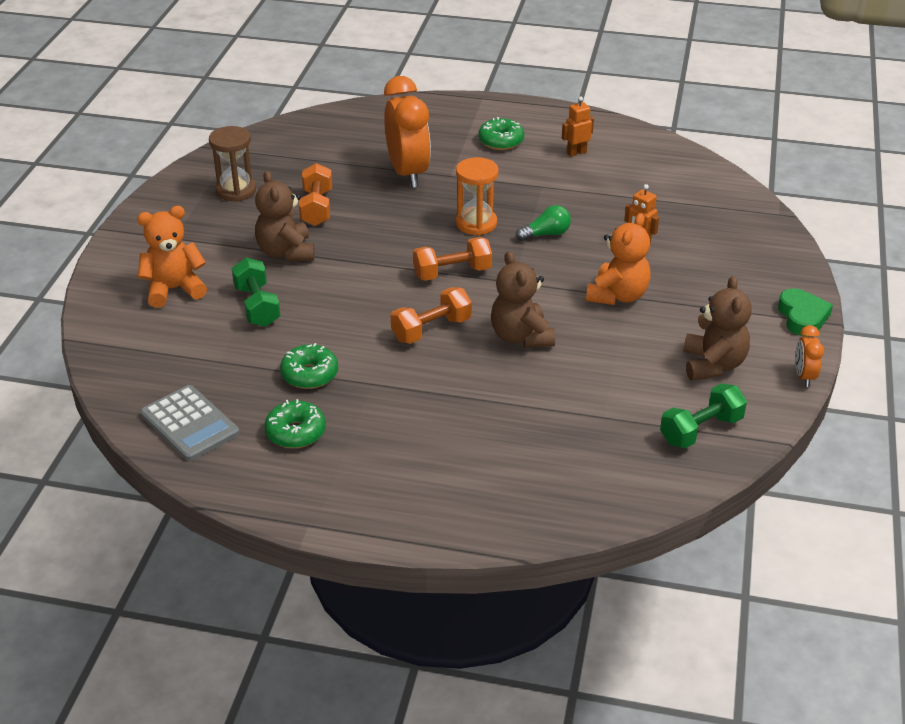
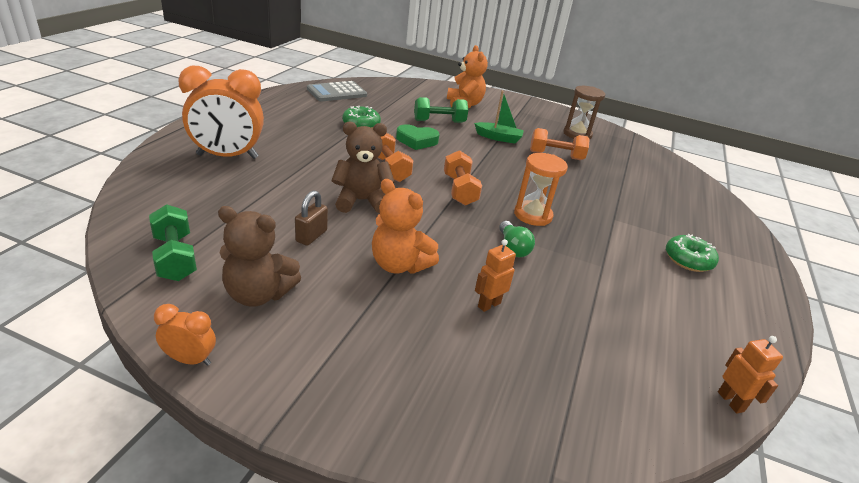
camera: 95 degrees right, 5 degrees down
brown teddy bear [255,171,315,261] -> green boat [474,90,524,144]
green donut [264,399,326,448] -> none
orange clock [384,76,431,188] -> orange clock moved to [178,66,264,159]
orange robot [562,96,594,157] -> orange robot moved to [718,336,783,414]
green heart [778,288,833,336] -> green heart moved to [396,124,440,150]
none -> brown padlock [295,190,328,246]

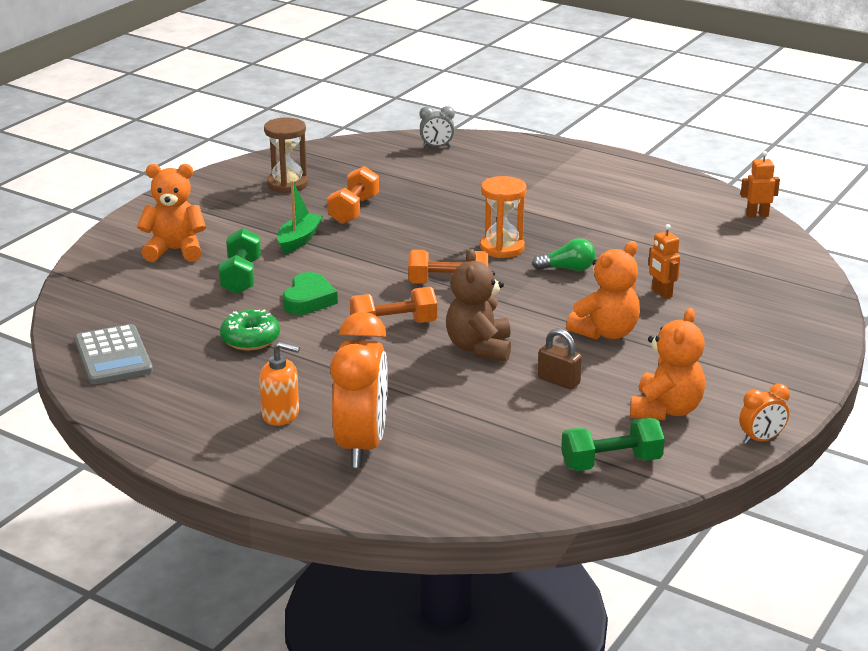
camera: 75 degrees left, 5 degrees down
orange clock [154,304,216,366] -> orange clock turned 135 degrees counterclockwise [739,384,790,444]
brown teddy bear [218,206,301,307] -> orange teddy bear [630,308,705,420]
green donut [666,234,719,272] -> none
none -> orange soap dispenser [259,342,300,426]
none -> grey clock [419,106,455,148]

